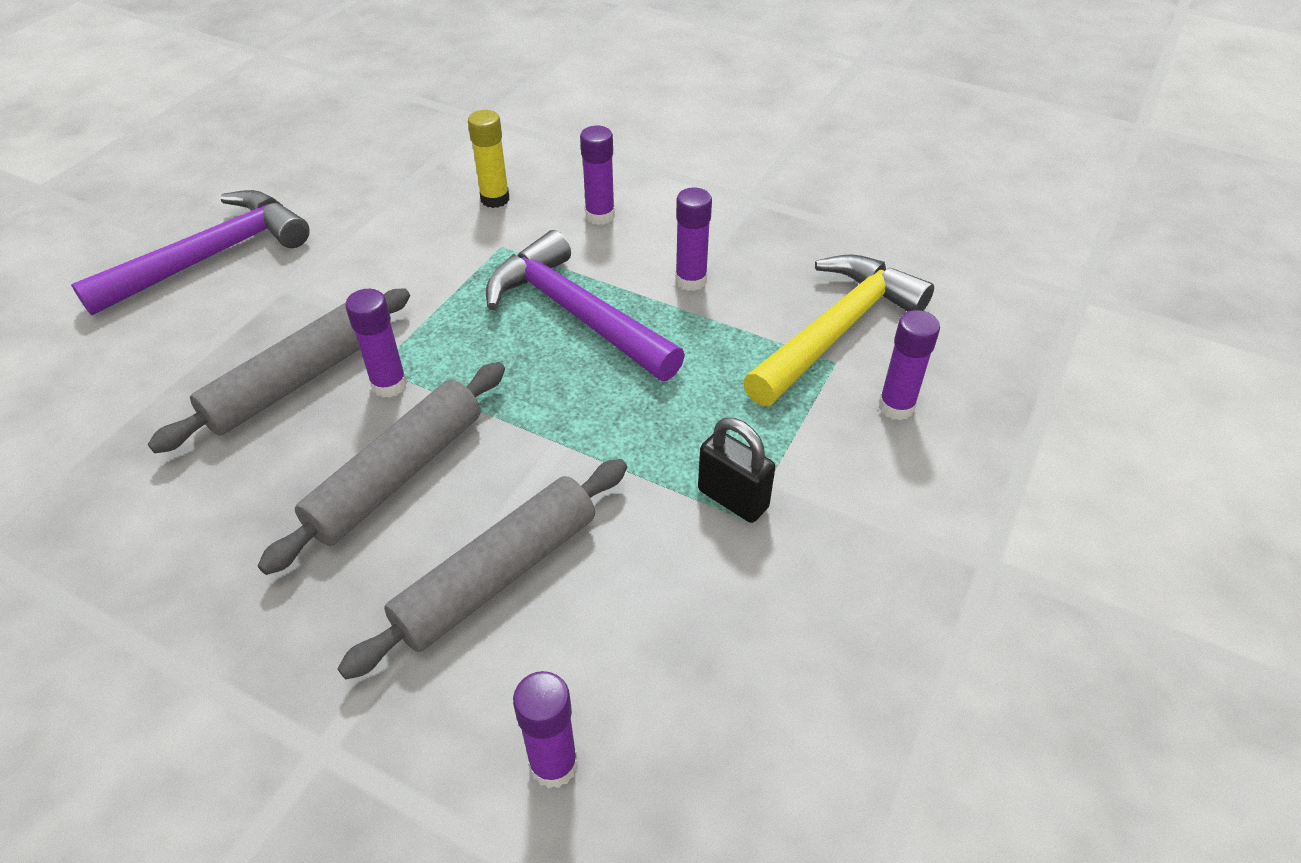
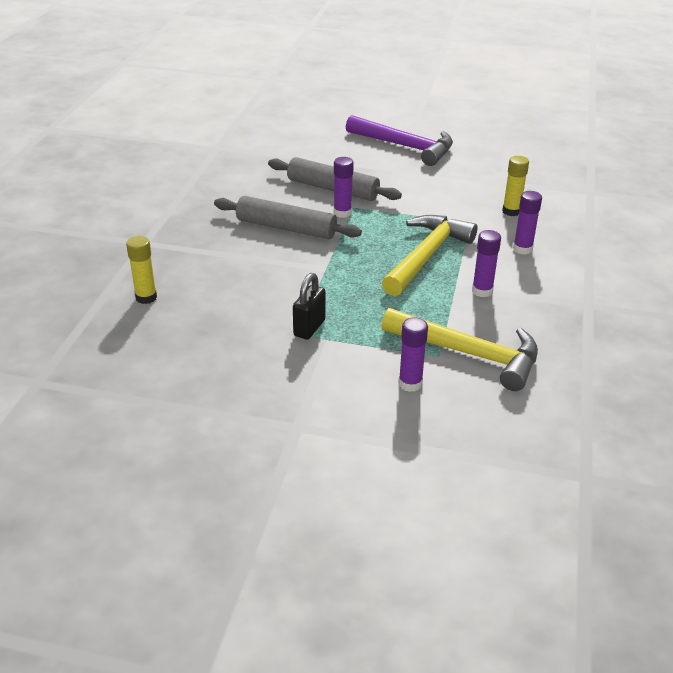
camera: 75 degrees right, 10 degrees down
grey rolling pin [337,459,627,680] -> none
purple hammer [486,230,685,381] -> yellow hammer [382,215,477,296]
purple glue stick [513,671,578,788] -> yellow glue stick [126,236,157,304]

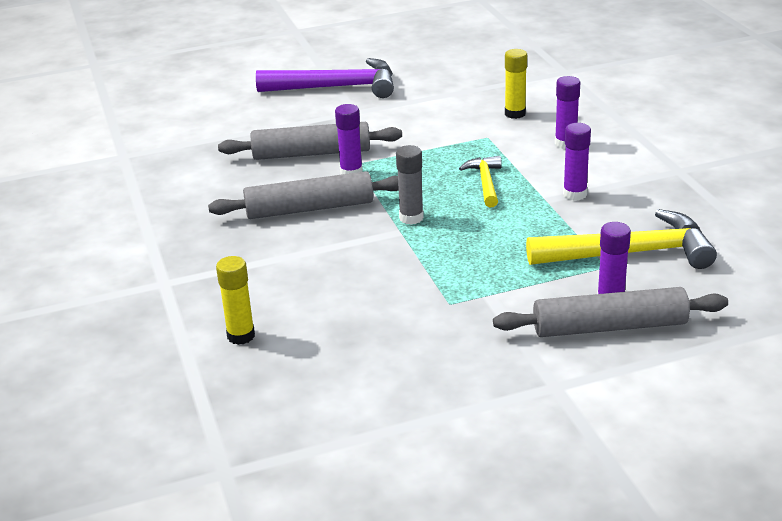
camera: 30 degrees left, 5 degrees down
black padlock [293,273,326,339] -> none
yellow hammer [382,215,477,296] -> yellow hammer [459,156,502,208], size x0.53
none -> grey glue stick [396,145,424,225]
none -> grey rolling pin [493,287,728,337]

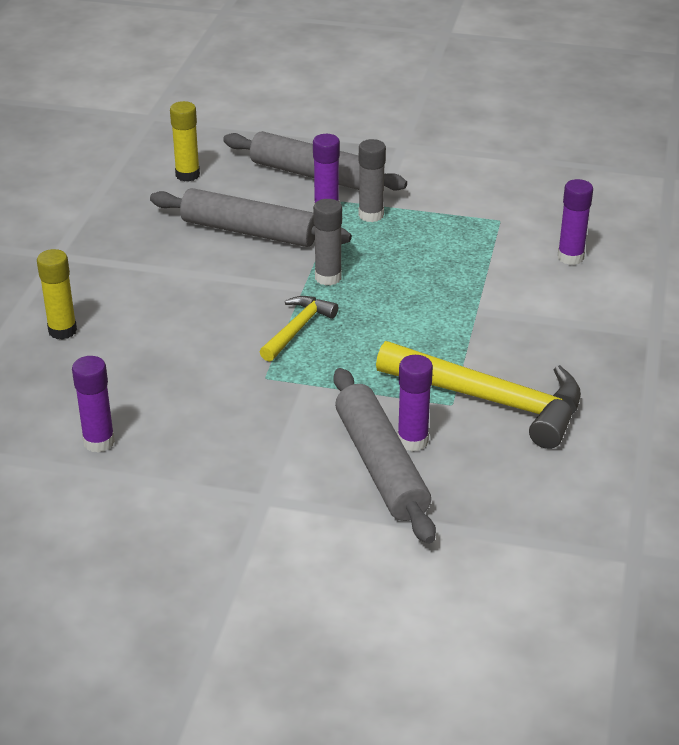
camera: 30 degrees right, 5 degrees up
purple hammer [256,58,394,98] -> none
yellow hammer [459,156,502,208] -> yellow hammer moved to [260,296,338,362]
grey rolling pin [493,287,728,337] -> grey rolling pin turned 45 degrees clockwise [333,368,436,544]
yellow glue stick [505,49,527,119] -> yellow glue stick moved to [170,101,200,182]
purple glue stick [563,123,591,201] -> purple glue stick moved to [72,356,115,453]
none -> grey glue stick [359,139,386,222]

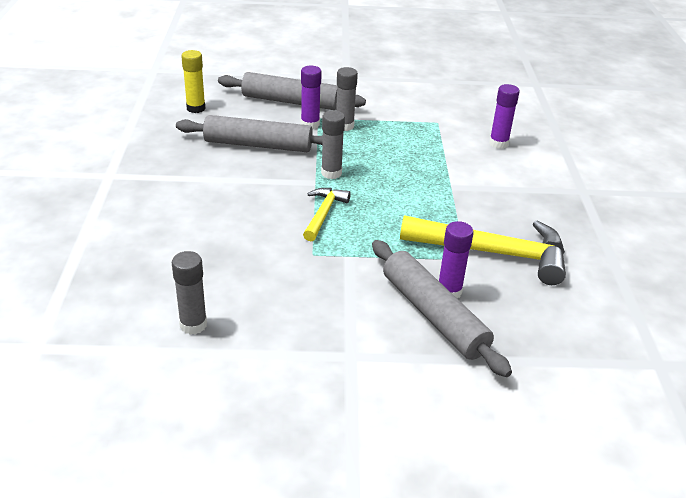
camera: 15 degrees left, 0 degrees up
yellow glue stick [37,249,77,340] -> none
purple glue stick [72,356,115,453] -> grey glue stick [172,251,207,335]

